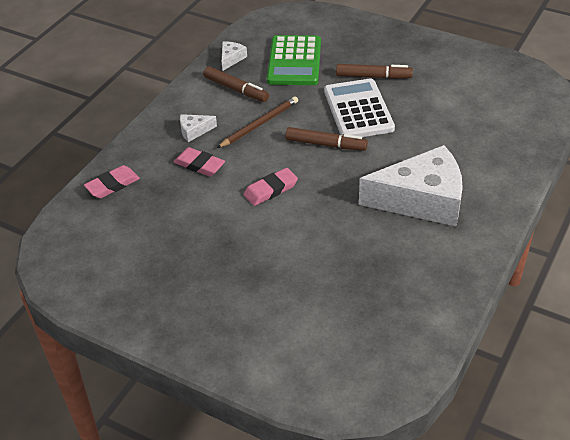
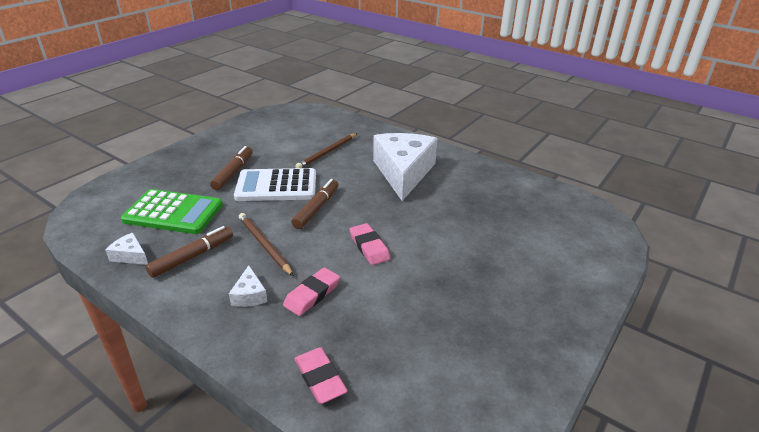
camera: 85 degrees left, 10 degrees down
none -> brown pencil [295,133,357,168]

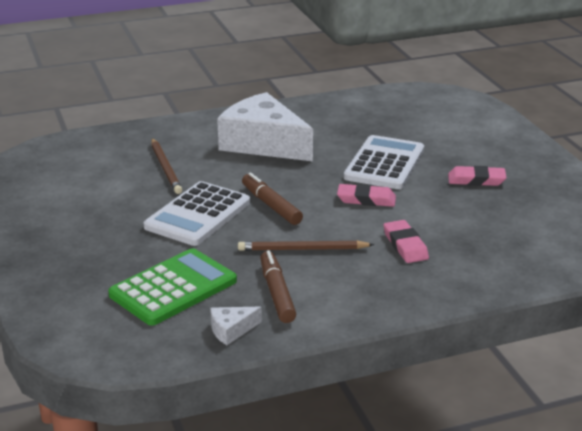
camera: 55 degrees left, 5 degrees down
brown marker [210,146,253,190] -> none
white cheese [229,265,268,307] -> none
pink eraser [294,347,348,404] -> pink eraser moved to [448,166,507,186]
none -> white calculator [344,135,424,189]

